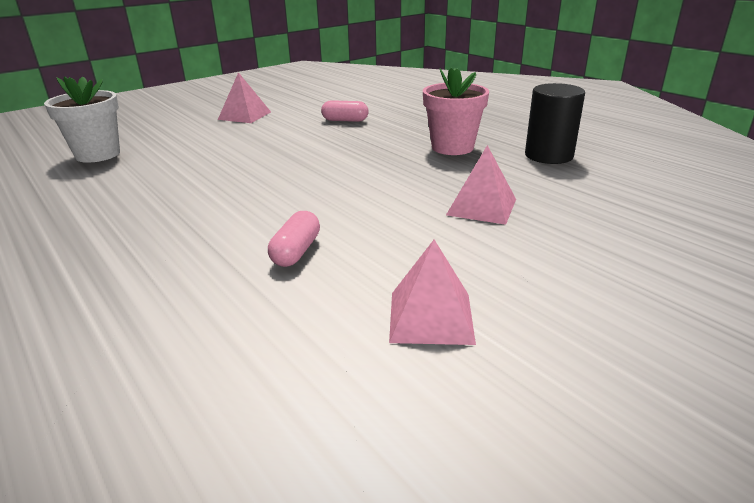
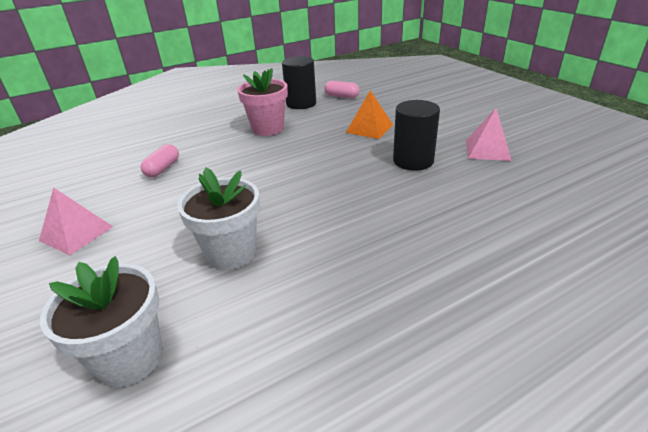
camera: 80 degrees left, 5 degrees up
pink capsule [268,211,320,267] -> pink capsule moved to [324,81,359,98]
pink pyramid [446,145,516,225] -> orange pyramid [346,90,393,139]
none -> white flower pot [177,167,260,270]
none -> black cylinder [393,100,440,171]

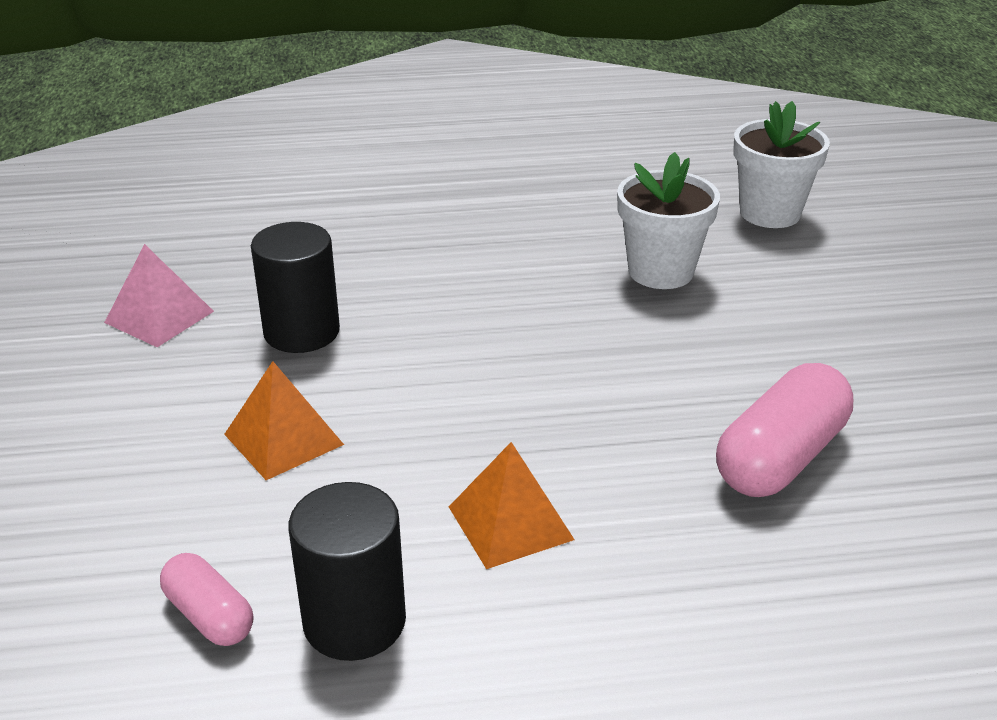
camera: 160 degrees left, 0 degrees up
pink pyramid [39,187,113,255] -> none
pink capsule [141,144,179,177] -> pink capsule [716,363,853,497], size x1.77
pink flower pot [237,68,288,136] -> orange pyramid [449,442,575,569]

